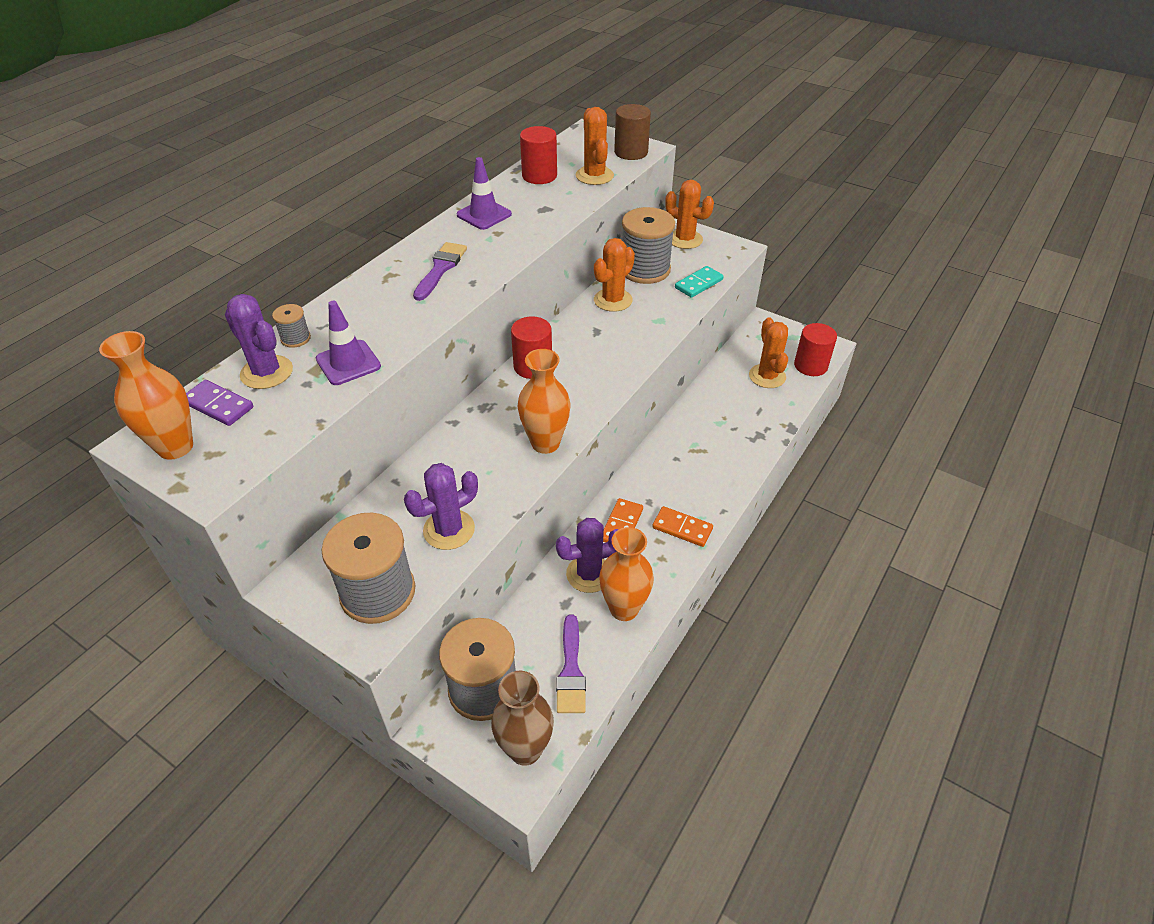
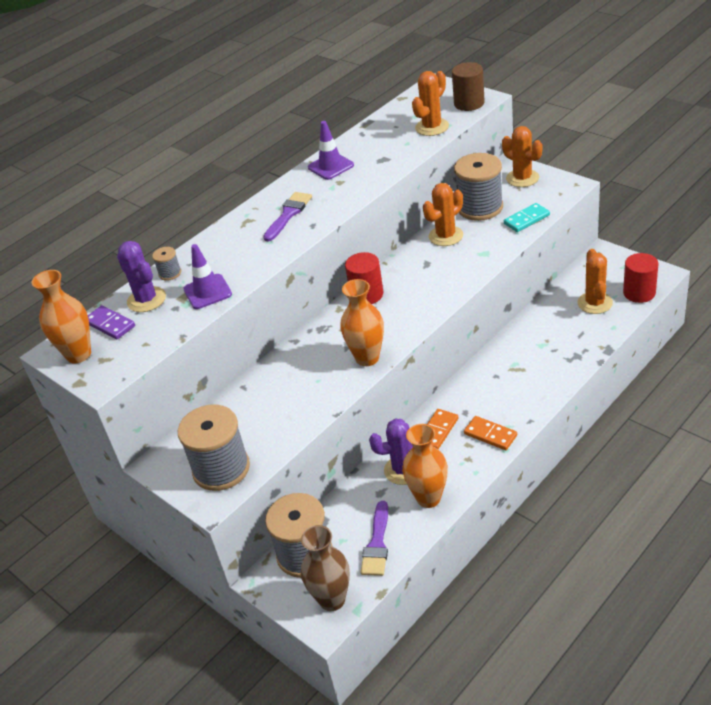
camera: 15 degrees right, 5 degrees down
purple cactus [404,463,478,550] -> none
red cylinder [520,126,557,184] -> none
orange cactus [576,107,614,185] -> orange cactus turned 45 degrees clockwise [412,71,449,136]

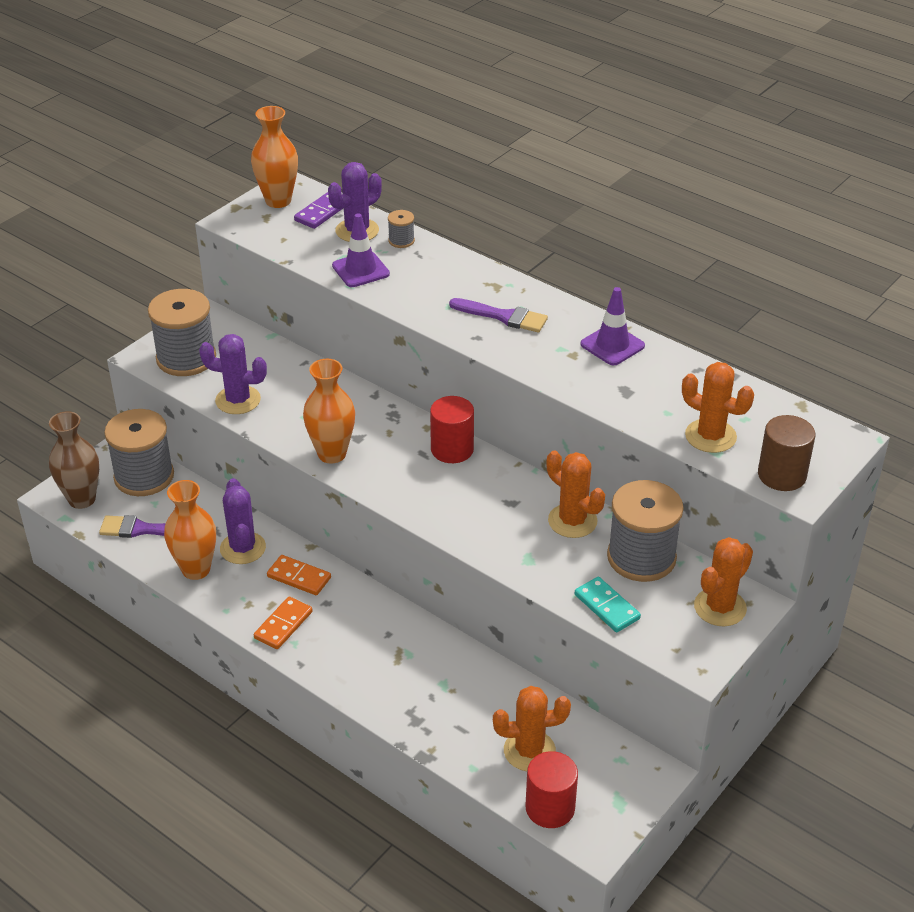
camera: 80 degrees right, 0 degrees up
none -> purple cactus [199,334,267,414]

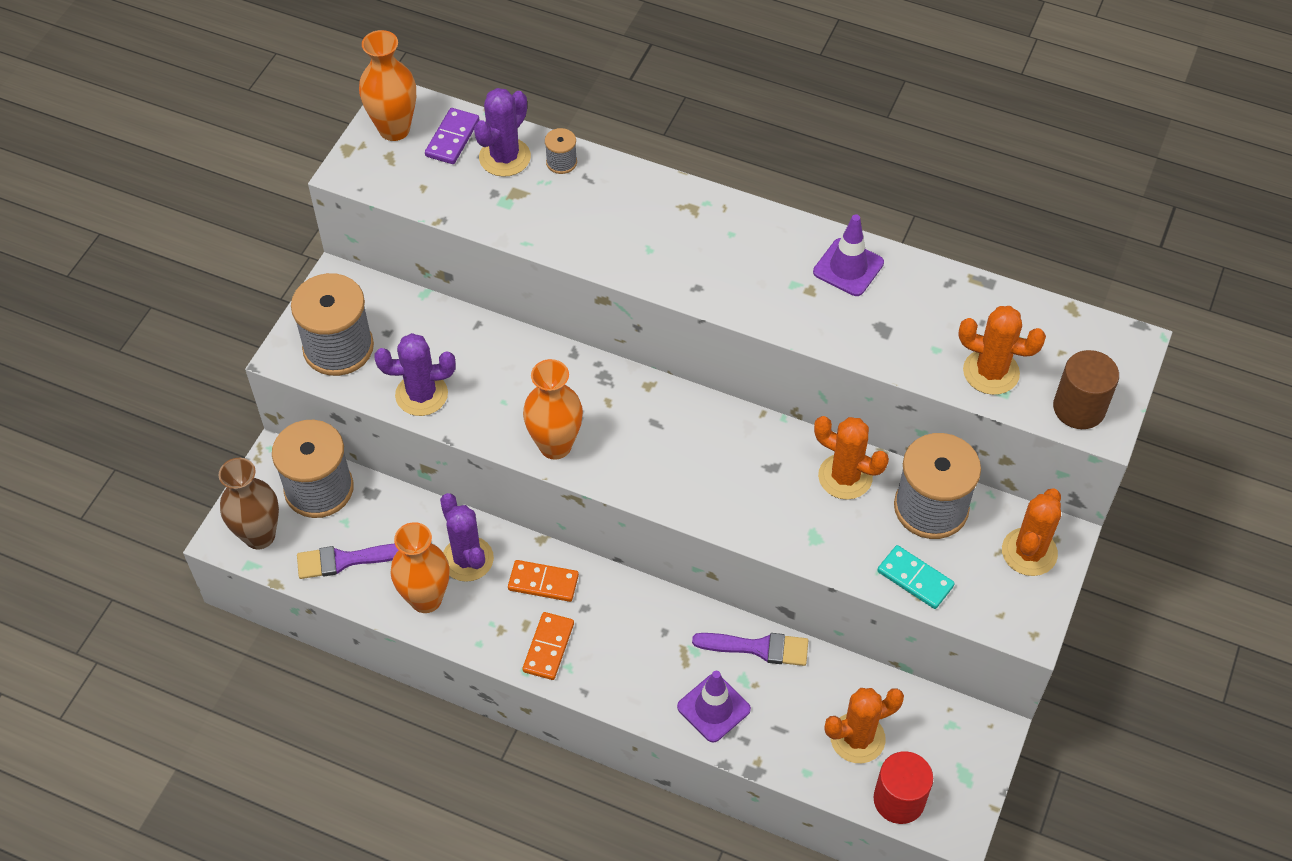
camera: 15 degrees left, 15 degrees up
purple traffic cone [332,213,390,287] -> purple traffic cone moved to [677,671,751,742]
red cylinder [430,396,474,463] -> none
purple brush [449,298,548,332] -> purple brush moved to [692,633,808,666]

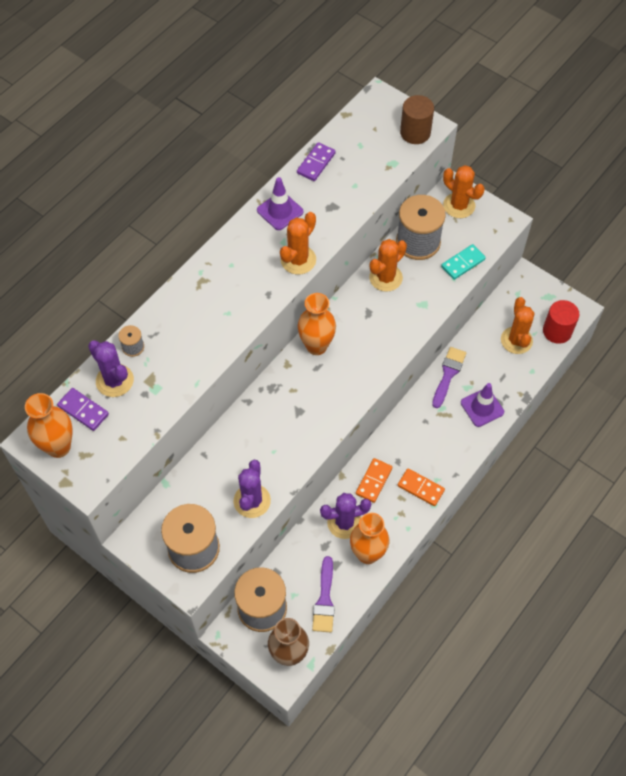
camera: 75 degrees left, 5 degrees up
orange vase [523,359,583,460] -> orange vase moved to [298,293,336,355]
orange cactus [958,306,1046,395] -> orange cactus moved to [280,212,316,275]
none -> purple domino [297,142,336,181]

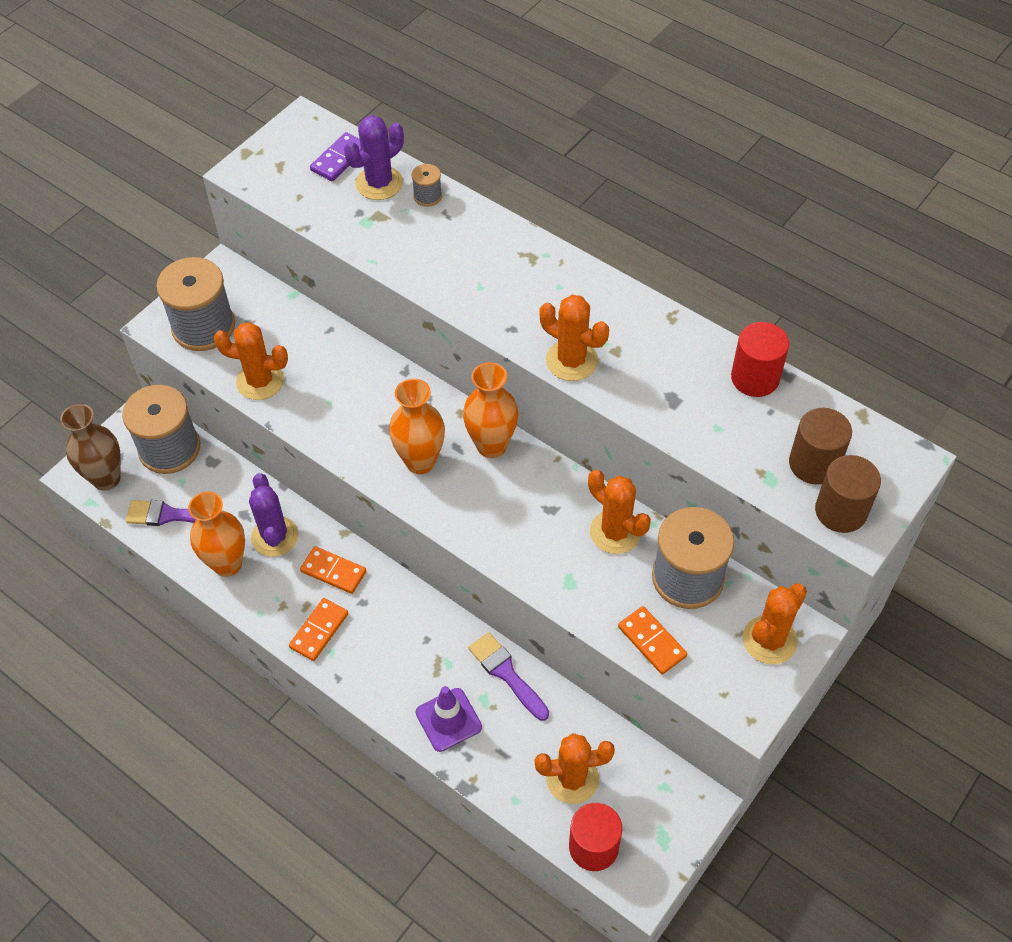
camera: 90 degrees right, 5 degrees down
orange vase [25,393,73,458] -> orange vase moved to [389,379,445,474]
purple cactus [234,460,271,518] -> orange cactus [214,322,288,400]
purple traffic cone [257,177,303,230] -> none
purple domino [297,142,336,181] -> red cylinder [731,322,789,397]
purple brush [432,347,466,408] -> purple brush turned 150 degrees counterclockwise [468,632,549,721]
turquoise domino [441,244,486,280] -> orange domino [618,606,687,675]
none -> brown cylinder [789,408,852,485]

